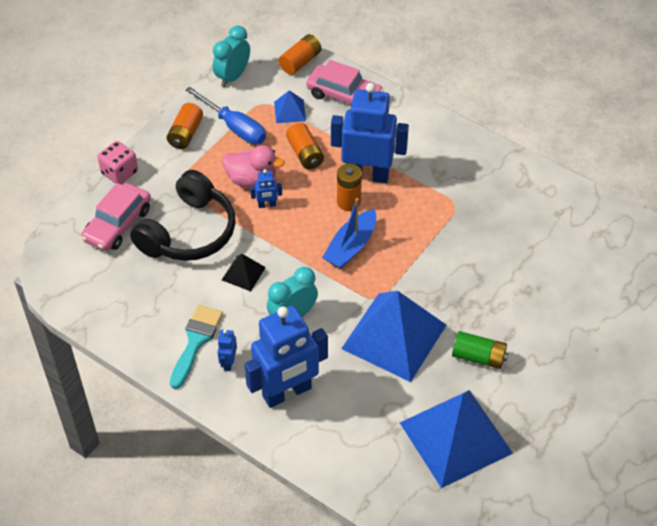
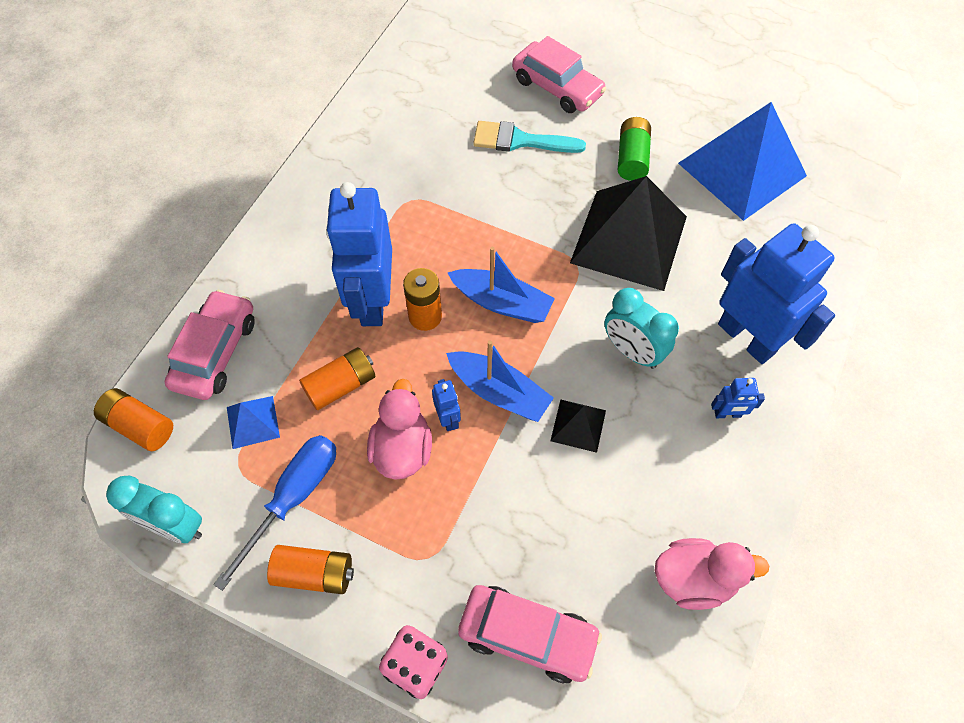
camera: 100 degrees left, 10 degrees up
black headphones [130,170,235,261] -> none
turquoise brush [170,305,223,389] -> turquoise brush moved to [473,121,586,153]
blue pyramid [341,291,446,382] -> black pyramid [570,176,687,291]
none -> blue boat [446,340,554,422]
none -> pink car [512,36,606,113]
none -> pink duck [655,538,769,610]

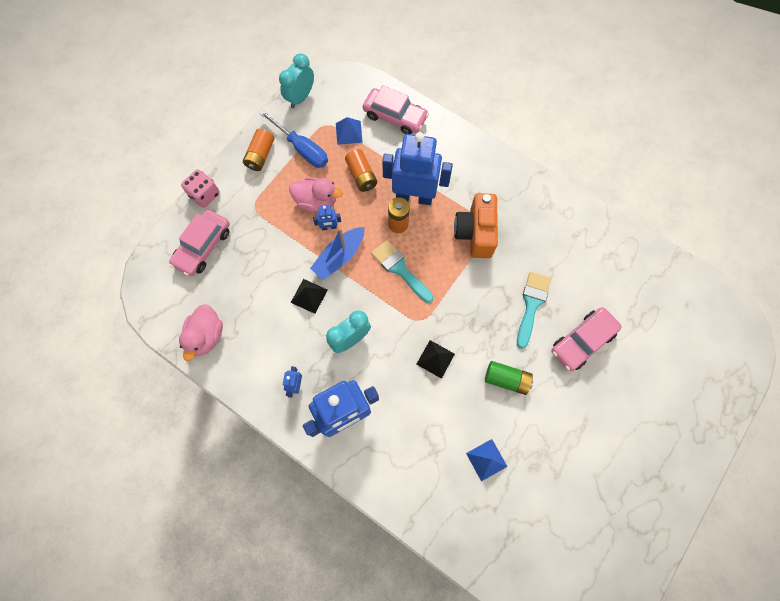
camera: 100 degrees right, 10 degrees up
orange battery [94,388,173,451] -> none
blue boat [448,247,555,323] -> turquoise brush [371,240,433,303]
black pyramid [570,176,687,291] -> black pyramid [416,340,455,379], size x0.44
blue pyramid [678,102,807,221] -> blue pyramid [466,439,508,481], size x0.44
none -> orange camera [454,193,498,258]

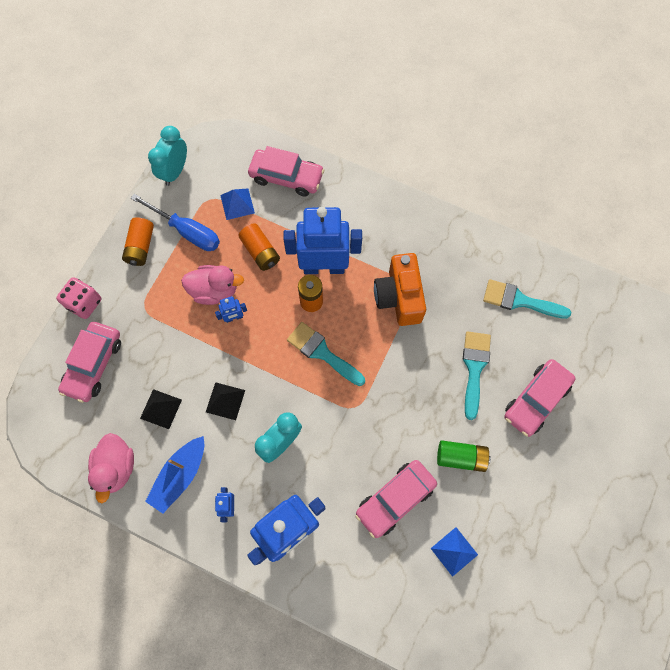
camera: 10 degrees left, 0 degrees up
blue boat [310,227,365,280] -> blue boat moved to [145,436,204,514]
black pyramid [416,340,455,379] -> black pyramid moved to [140,389,182,429]
none -> pink car [355,460,437,538]
none -> turquoise brush [483,279,572,319]

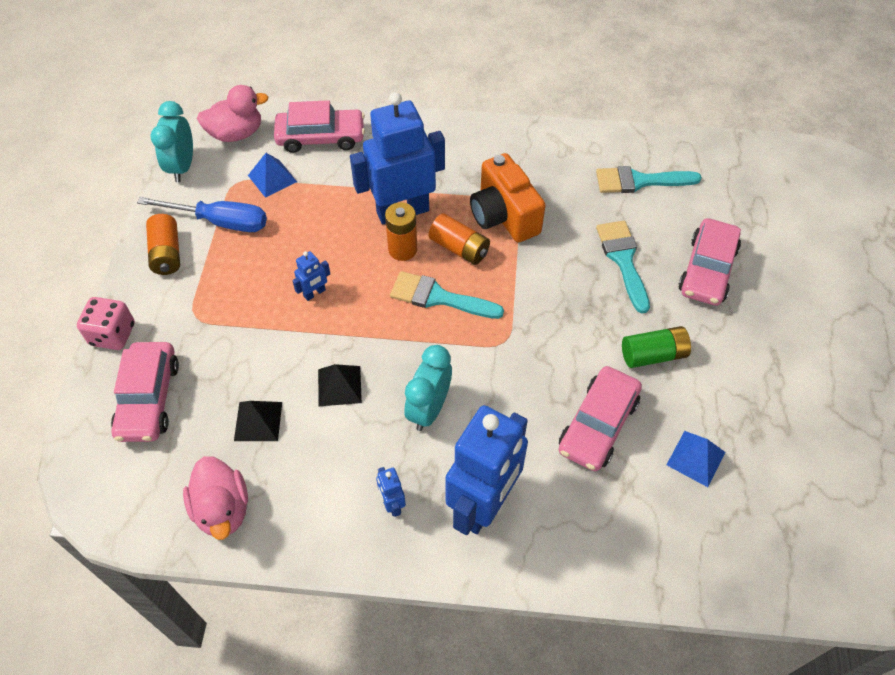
camera: 20 degrees left, 15 degrees down
blue boat [145,436,204,514] -> none
pink duck [181,265,244,305] -> pink duck moved to [197,85,268,142]
orange battery [238,223,280,271] -> orange battery moved to [429,213,490,265]

